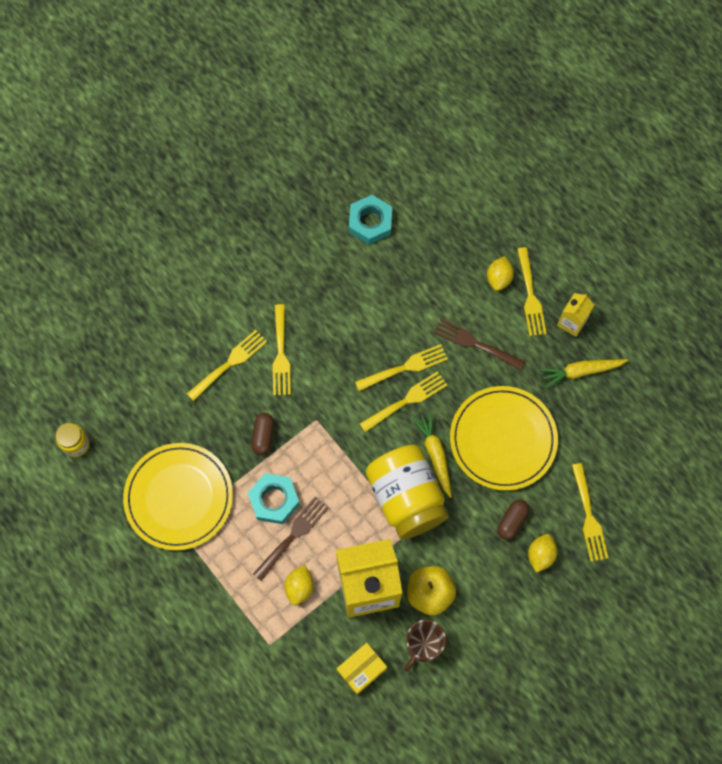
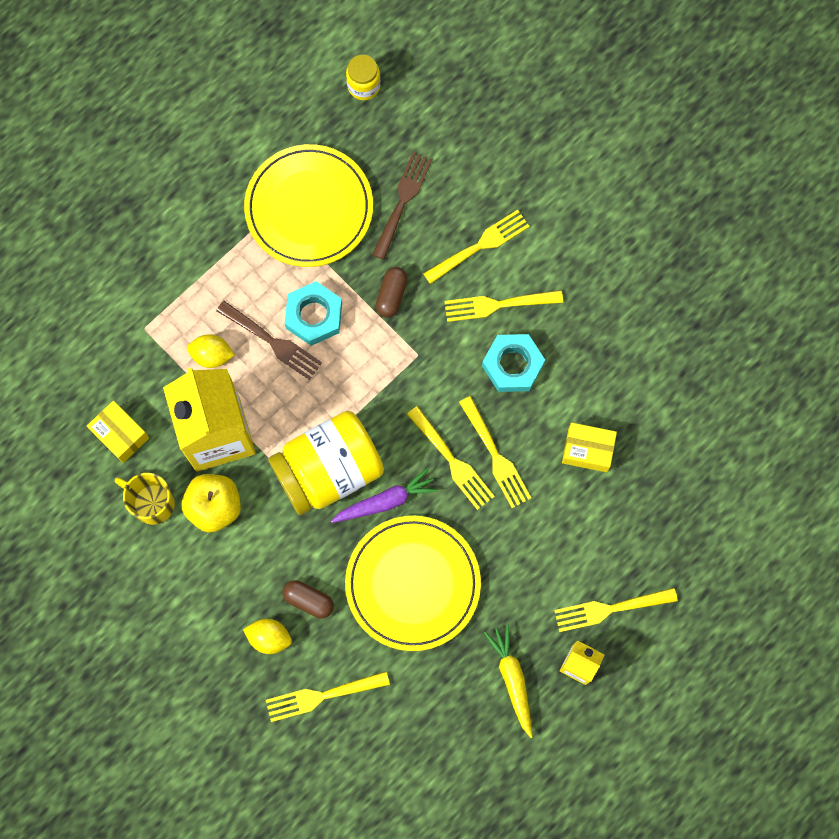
camera: 85 degrees right, 5 degrees up
yellow fork [187,330,267,401] -> yellow fork turned 75 degrees counterclockwise [423,210,530,284]
brown capsule [252,413,274,455] -> brown capsule turned 75 degrees counterclockwise [376,267,408,317]
turquoise nut [349,195,392,245] -> turquoise nut moved to [482,334,545,392]
brown mug [404,620,446,672] -> yellow mug [115,473,175,525]
yellow carrot [412,412,452,498] -> purple carrot [331,468,438,523]
brown fork [434,318,525,371] -> brown fork moved to [372,152,432,260]
yellow lemon [487,256,514,291] -> none
none -> yellow box [562,423,617,472]

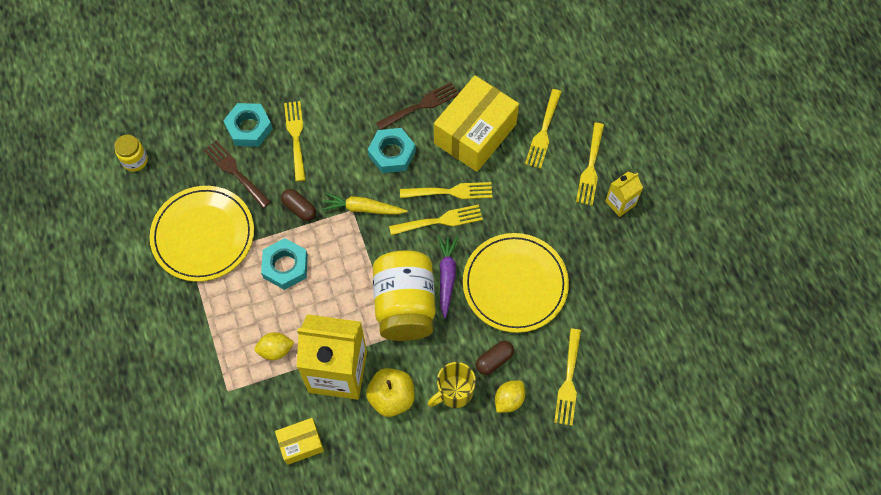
camera: 65 degrees left, 10 degrees down
yellow mug [115,473,175,525] -> yellow mug moved to [428,362,476,408]
yellow lemon [187,334,235,368] -> yellow lemon turned 45 degrees clockwise [254,332,295,360]
brown fork [216,301,322,380] -> brown fork moved to [376,82,459,130]
yellow fork [444,290,563,322] -> yellow fork moved to [525,89,561,169]
yellow carrot [484,625,533,738] -> yellow carrot moved to [322,193,407,215]
yellow box [562,423,617,472] -> yellow box [434,75,519,172], size x1.96
none -> turquoise nut [223,103,273,147]

